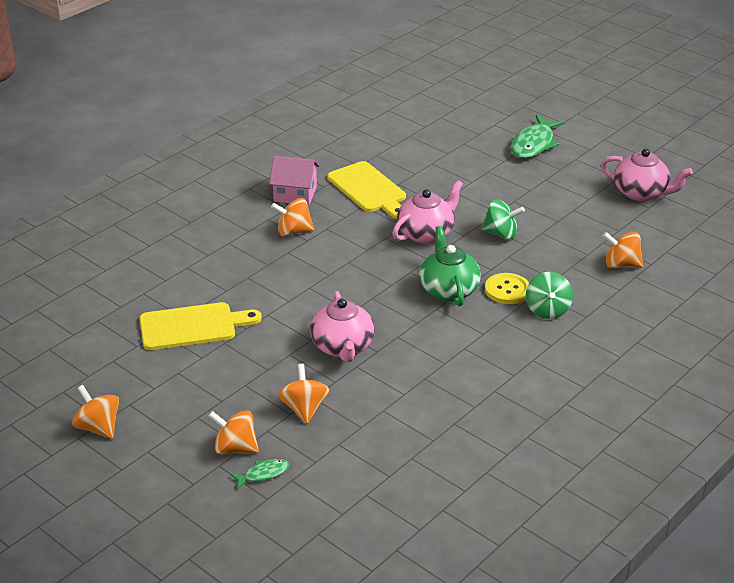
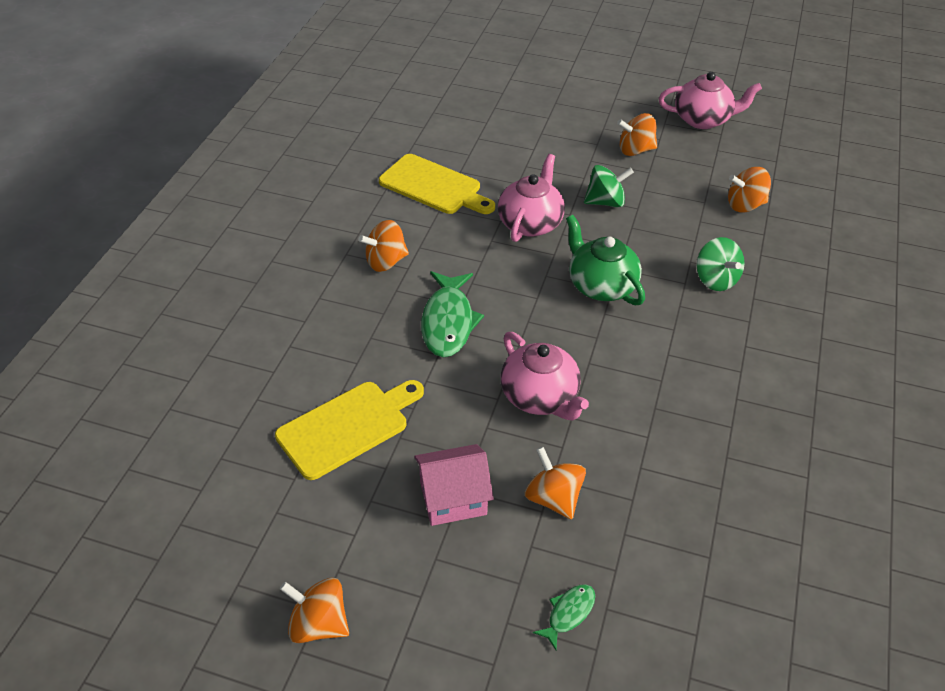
camera: 25 degrees left, 10 degrees up
orange spinning top [208,410,259,454] -> orange spinning top moved to [617,113,657,156]
pink house [269,156,320,205] -> pink house moved to [414,444,494,526]
yellow button [485,273,529,304] -> none
green fish [511,115,565,159] -> green fish moved to [421,271,484,357]

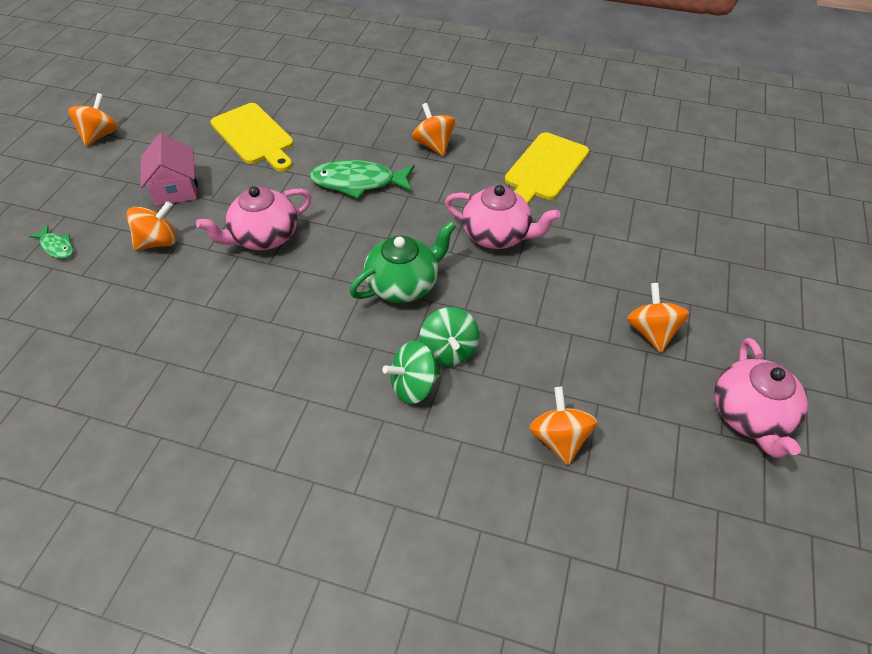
camera: 90 degrees right, 5 degrees up
green spinning top [584,165,634,208] -> green spinning top moved to [419,307,479,366]

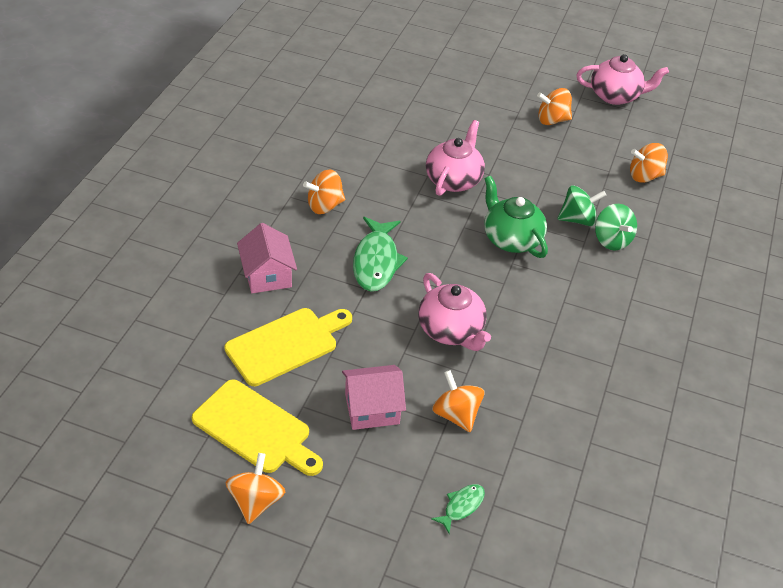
camera: 90 degrees left, 5 degrees down
orange spinning top [68,93,118,146] -> orange spinning top turned 75 degrees clockwise [226,453,285,524]
yellow cutting board [505,132,589,204] -> yellow cutting board moved to [192,379,323,476]
none -> pink house [237,223,297,293]

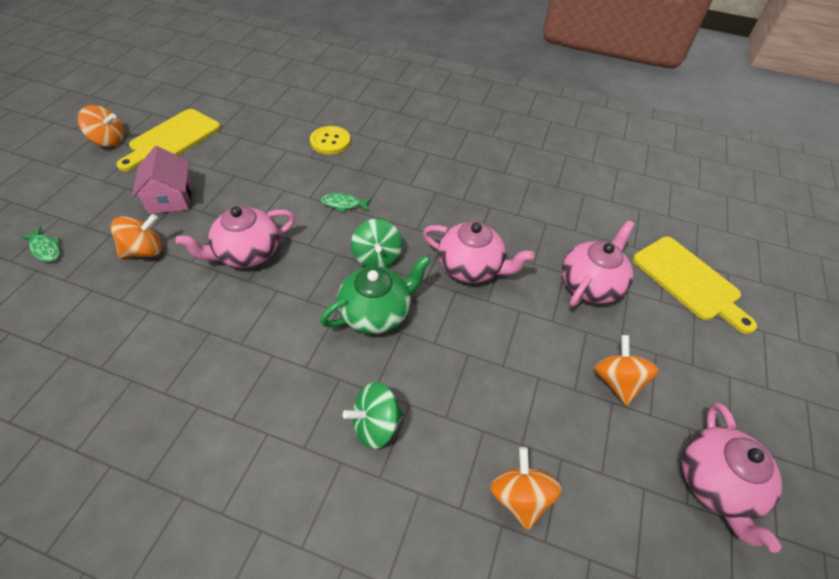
camera: 90 degrees right, 5 degrees up
yellow cutting board [224,308,352,386] -> yellow cutting board moved to [633,237,757,334]
pink house [237,223,297,293] -> yellow button [310,126,351,154]
orange spinning top [303,170,345,214] -> none
green fish [353,217,408,292] -> green fish [321,193,371,213], size x0.50
green spinning top [558,185,606,226] -> green spinning top moved to [351,219,402,268]
none -> pink teapot [562,220,635,307]

